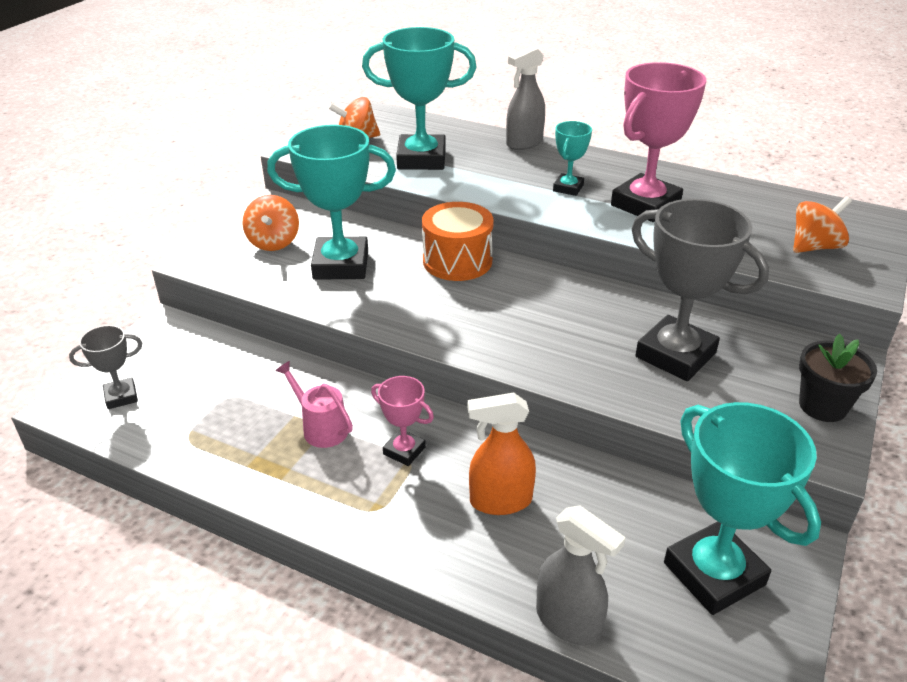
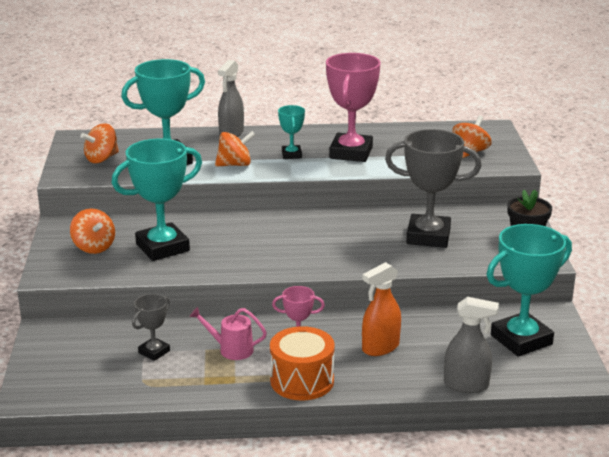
camera: 30 degrees left, 10 degrees down
grey trophy [69,325,142,409] -> grey trophy moved to [132,294,170,361]
orange drum [422,202,494,281] -> orange drum moved to [270,326,335,401]
turquoise trophy [664,402,821,615] -> turquoise trophy turned 60 degrees counterclockwise [487,224,572,357]
none -> orange spinning top [215,131,255,167]

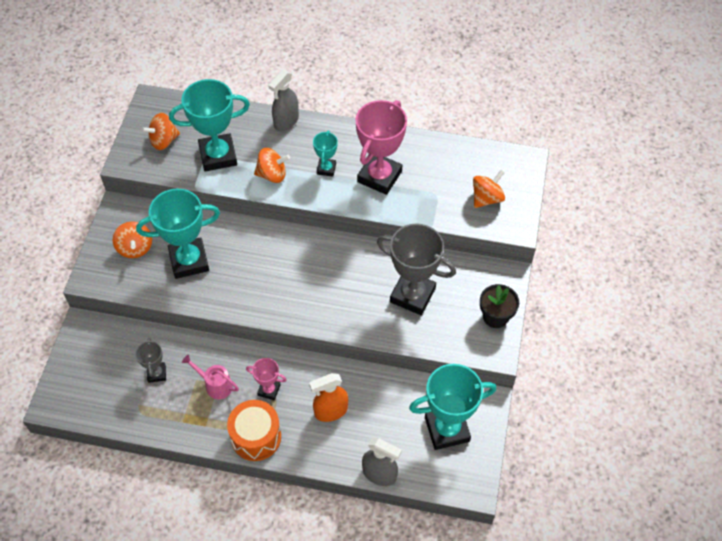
camera: 15 degrees right, 30 degrees up
grey trophy [132,294,170,361] -> grey trophy turned 60 degrees counterclockwise [135,337,166,383]

